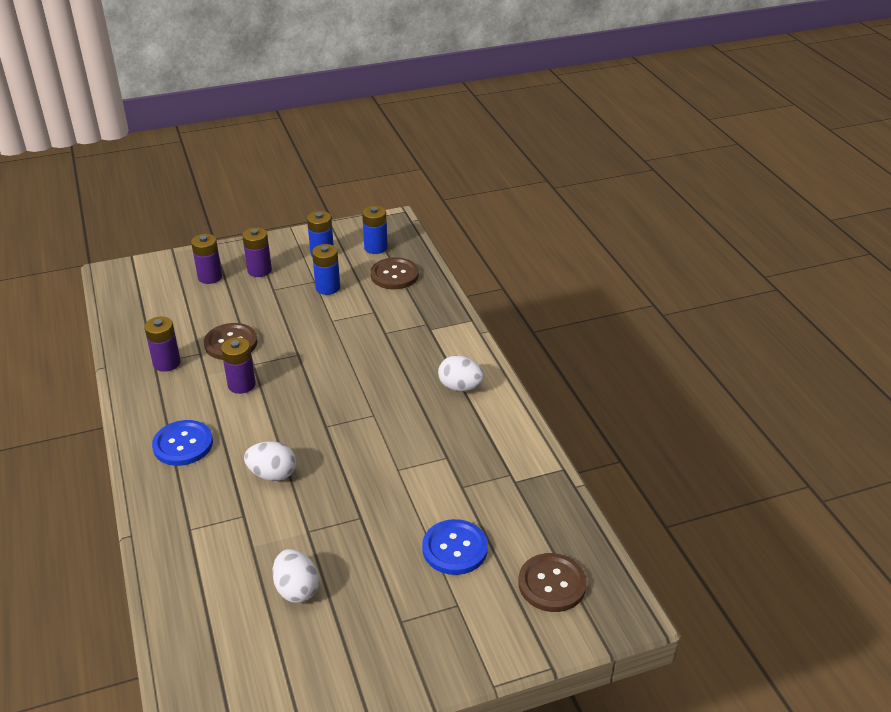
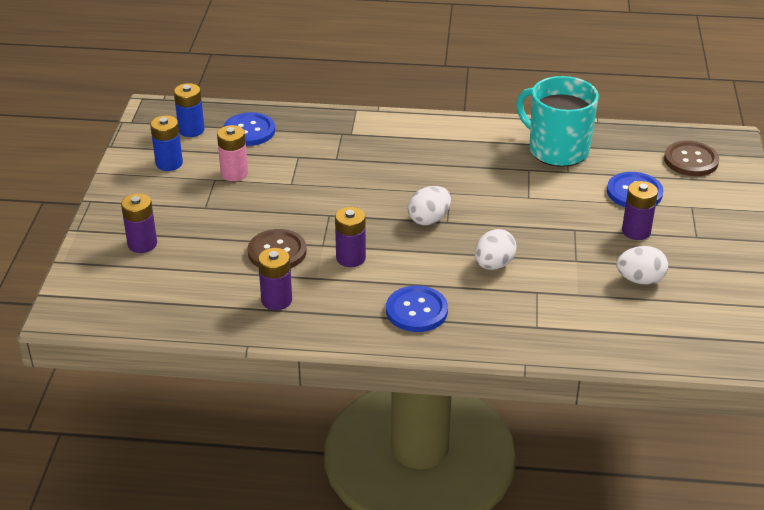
camera: 65 degrees left, 0 degrees up
purple battery [242,227,272,277] -> purple battery moved to [622,181,658,240]
blue battery [312,244,340,295] -> pink battery [217,125,248,181]
brown button [371,257,419,289] -> blue button [223,112,275,146]
white egg [438,355,484,391] -> white egg moved to [408,186,451,225]
none -> turquoise mug [516,76,599,167]

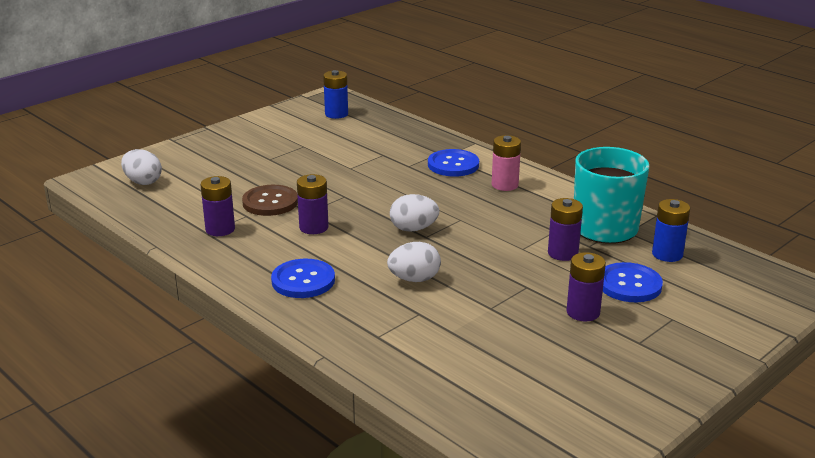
camera: 40 degrees right, 10 degrees down
purple battery [121,193,157,253] -> purple battery moved to [548,198,583,261]
blue battery [150,115,183,171] -> blue battery moved to [652,199,690,262]
pink battery [217,125,248,181] -> pink battery moved to [492,135,521,191]
blue button [223,112,275,146] -> blue button moved to [428,149,479,177]
white egg [616,246,668,284] -> white egg moved to [121,149,162,185]
brown button [664,141,719,176] -> none

